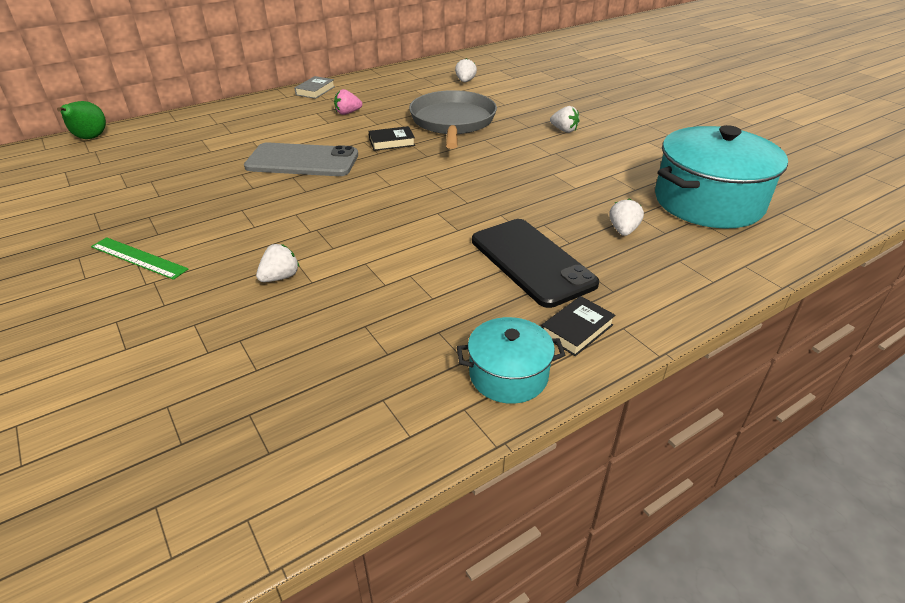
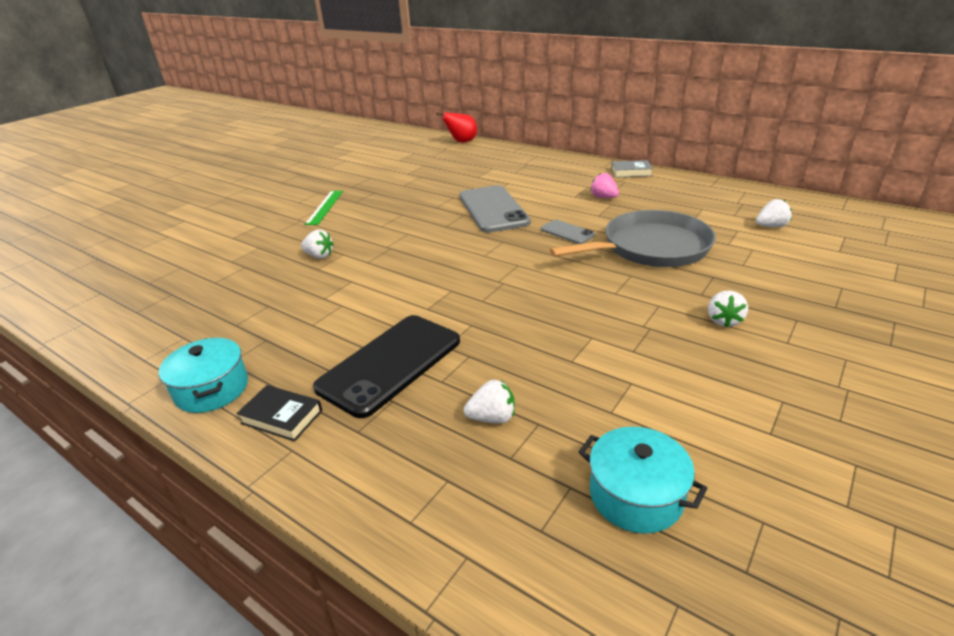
camera: 70 degrees right, 5 degrees down
green pear [57,101,106,139] -> red pear [436,112,477,143]
black book [369,126,415,151] -> grey phone [541,220,595,244]
turquoise pot [655,125,788,229] -> turquoise pot [578,427,707,534], size x0.52

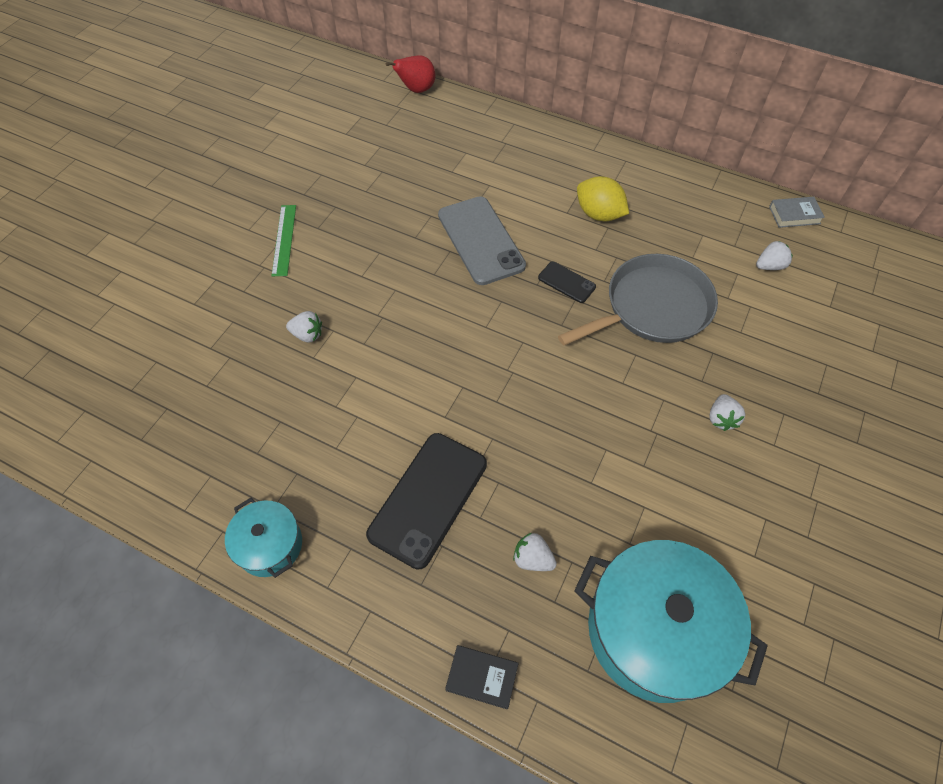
camera: 10 degrees left, 25 degrees up
black book [236,385,322,441] -> black book moved to [445,645,519,709]
white strawberry [464,380,515,423] -> white strawberry turned 135 degrees counterclockwise [513,533,557,571]
grey phone [541,220,595,244] -> black phone [538,262,596,303]
turquoise pot [578,427,707,534] -> turquoise pot [574,540,768,703], size x1.93
pink strawberry [590,173,619,198] -> yellow lemon [577,176,629,221]
grey book [611,160,653,178] -> grey book moved to [769,197,825,228]

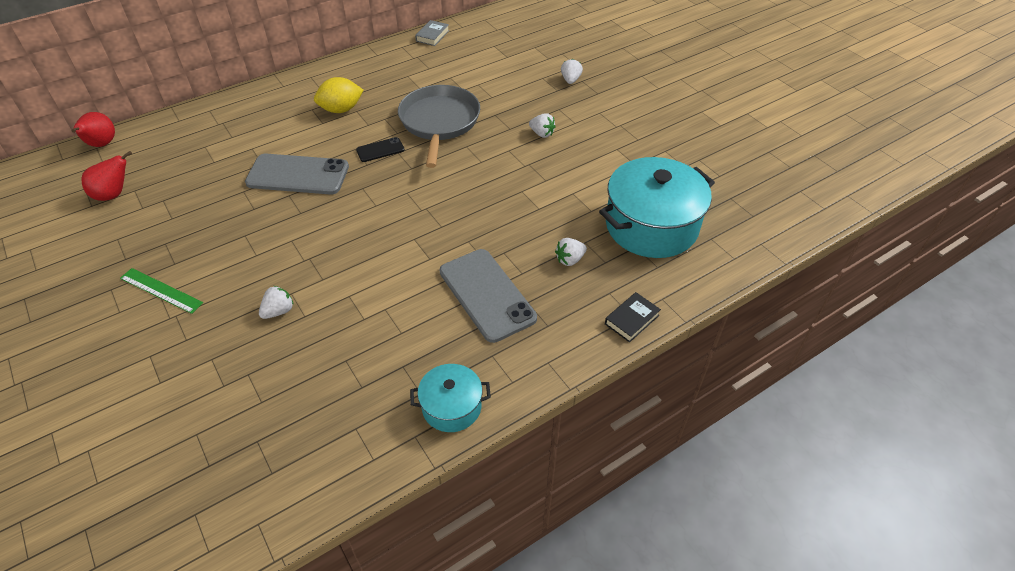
camera: 60 degrees left, 10 degrees down
black phone [366,433,487,569] -> grey phone [439,249,537,343]
white strawberry [756,241,793,270] -> white strawberry moved to [561,59,583,84]
none -> red pear [81,151,132,201]

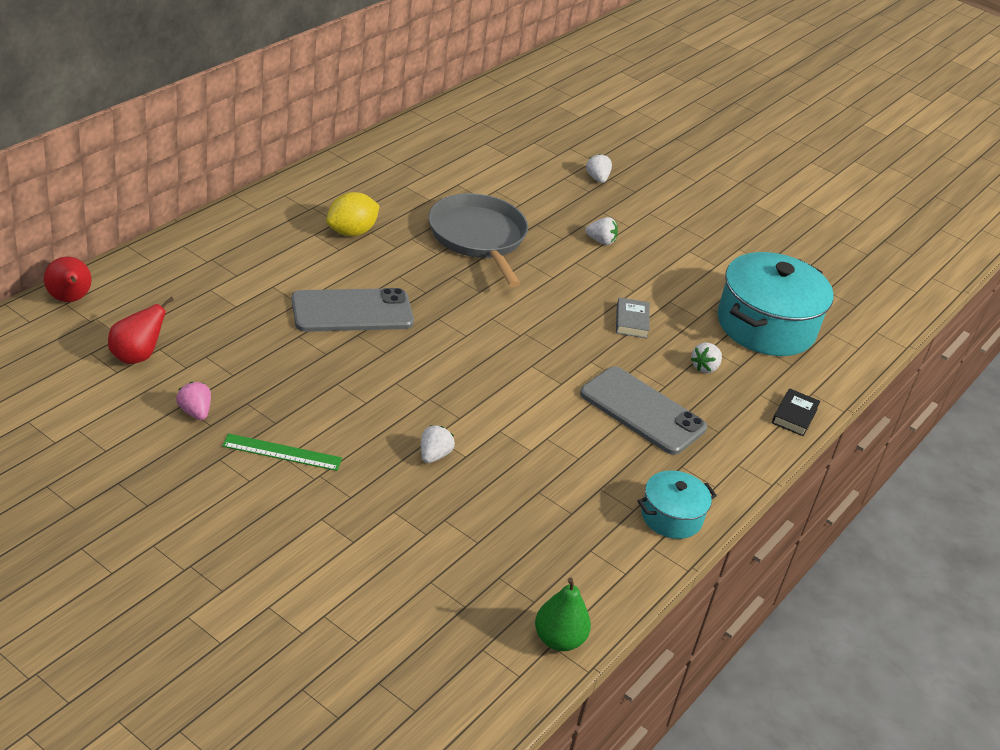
camera: 25 degrees left, 10 degrees down
black phone [356,137,404,162] -> none
grey book [415,20,449,46] -> grey book moved to [616,297,650,338]
none -> pink strawberry [176,382,211,420]
none -> green pear [535,577,591,651]

